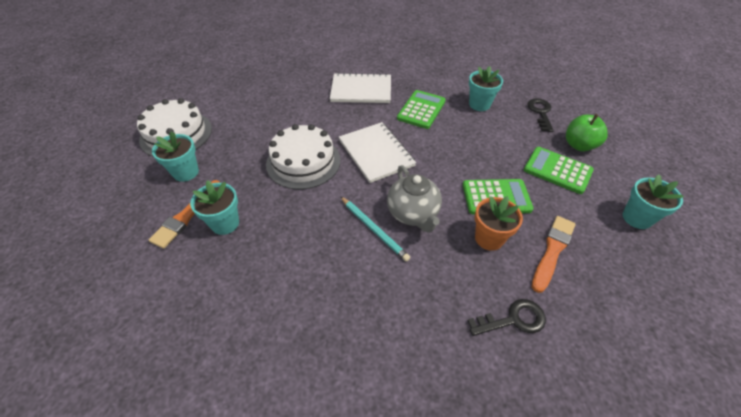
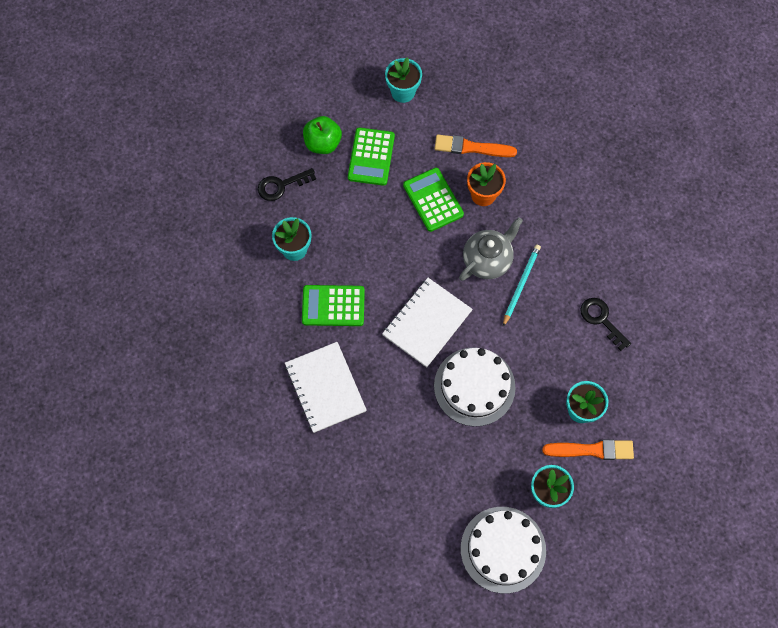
camera: 115 degrees left, 20 degrees up
black key [467,299,546,336] -> black key moved to [580,298,631,351]

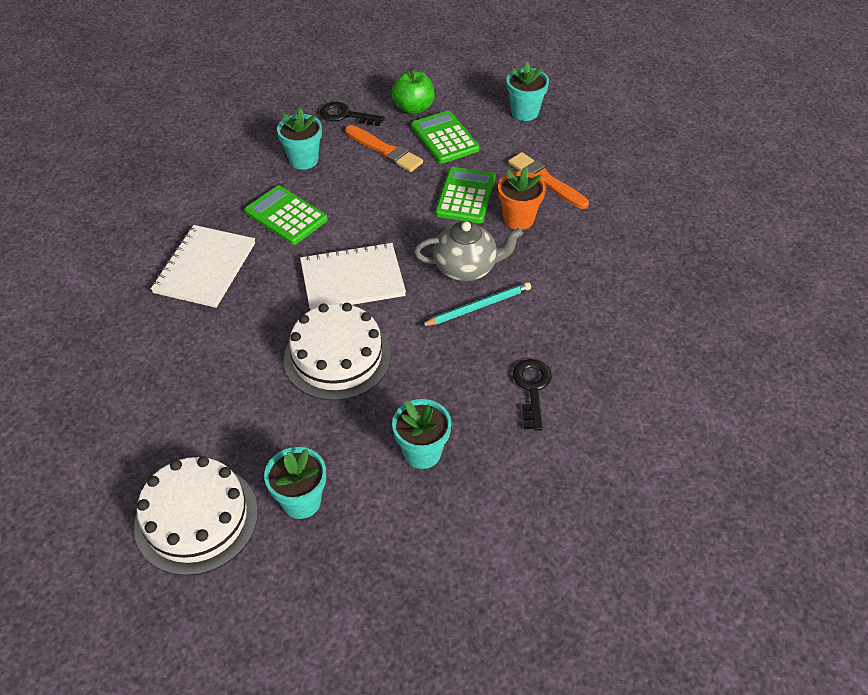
camera: 40 degrees right, 20 degrees down
green calculator [348,127,395,186] -> green calculator turned 105 degrees clockwise [411,111,480,163]
orange brush [542,440,634,460] -> orange brush moved to [345,125,423,172]

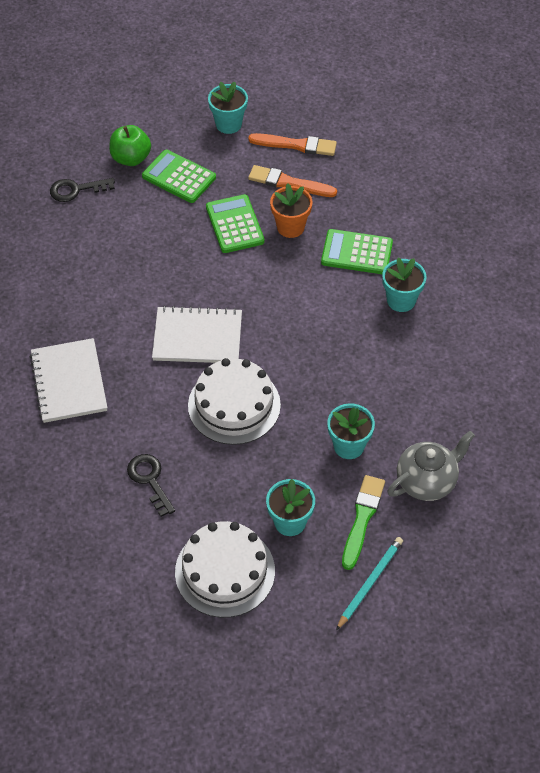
camera: 30 degrees left, 5 degrees up
green calculator [245,185,328,245] -> green calculator moved to [321,229,393,274]
turquoise flower pot [277,108,322,170] -> turquoise flower pot moved to [382,258,427,312]
white notebook [300,242,406,310] -> white notebook turned 45 degrees clockwise [152,306,242,363]
orange brush [345,125,423,172] -> orange brush moved to [248,133,337,156]
grey teapot [414,221,523,282] -> grey teapot moved to [387,431,475,501]
turquoise pencil [421,282,531,326] -> turquoise pencil moved to [336,537,403,630]
black key [513,359,552,431] -> black key moved to [127,454,175,517]
none -> green brush [342,475,385,570]

